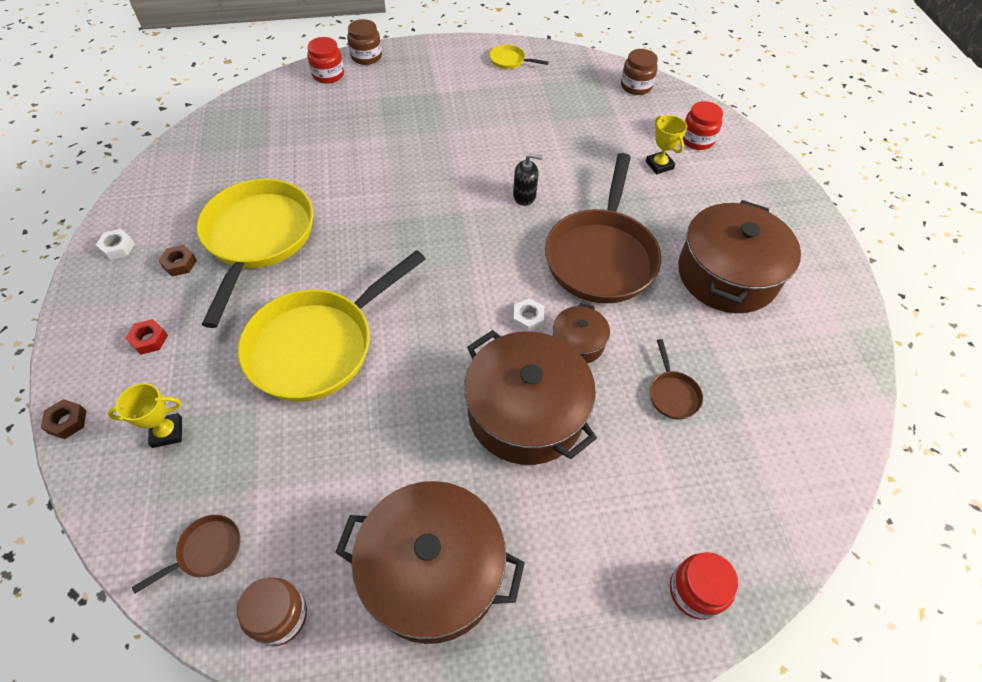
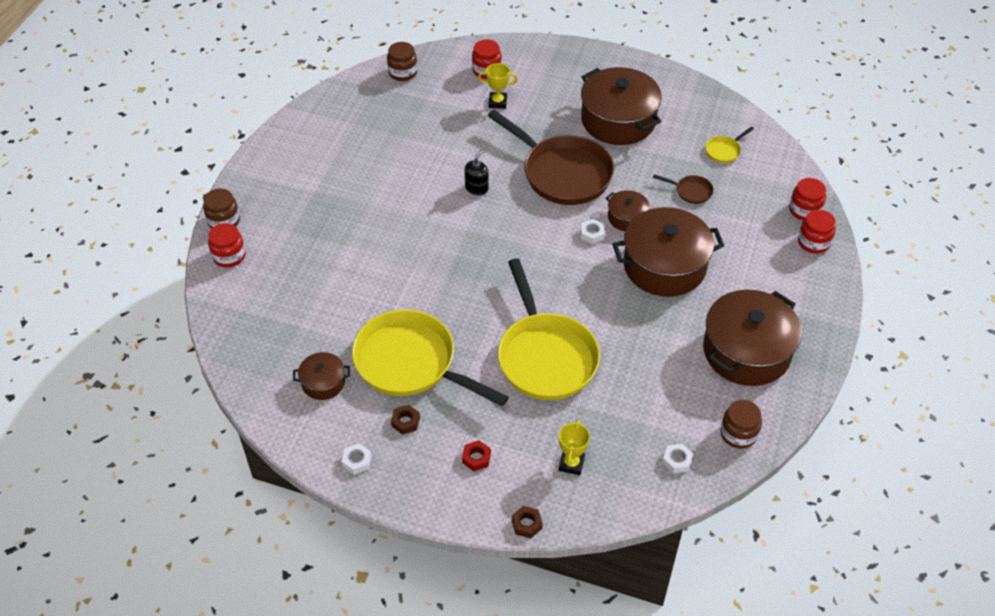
camera: 60 degrees left, 5 degrees down
brown pan [132,515,240,593] -> white nut [662,444,693,474]
yellow pan [489,45,549,69] -> yellow pan moved to [705,127,754,163]
none -> brown pot [293,352,350,400]
none -> red jar [789,178,826,220]

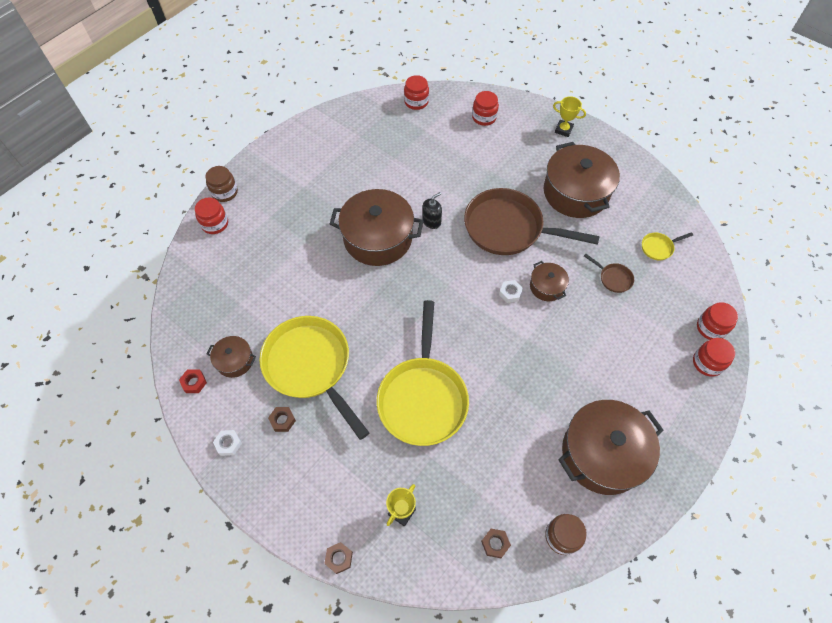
camera: 20 degrees right, 10 degrees up
brown jar [387,42,417,81] -> red jar [404,75,429,110]
red nut [462,440,491,471] -> red nut moved to [179,369,207,393]
yellow trophy [478,63,518,109] -> yellow trophy moved to [553,96,586,137]
brown pan [488,110,614,205] -> brown pan turned 135 degrees clockwise [464,188,600,255]
brown pot [613,207,725,297] -> brown pot moved to [330,189,424,266]
white nut [662,444,693,474] -> brown nut [481,529,511,558]

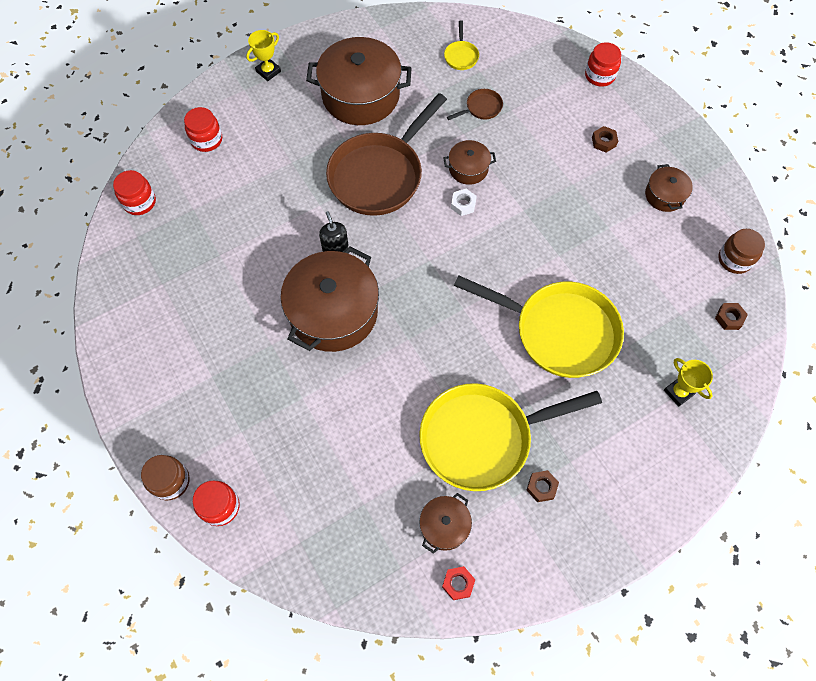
camera: 70 degrees left, 5 degrees up
white nut [213,430,242,456] -> none
brown nut [324,542,353,574] -> brown nut moved to [592,126,618,152]
brown pot [559,400,663,495] -> brown pot [645,164,693,212], size x0.49
red jar [697,302,738,340] -> none

